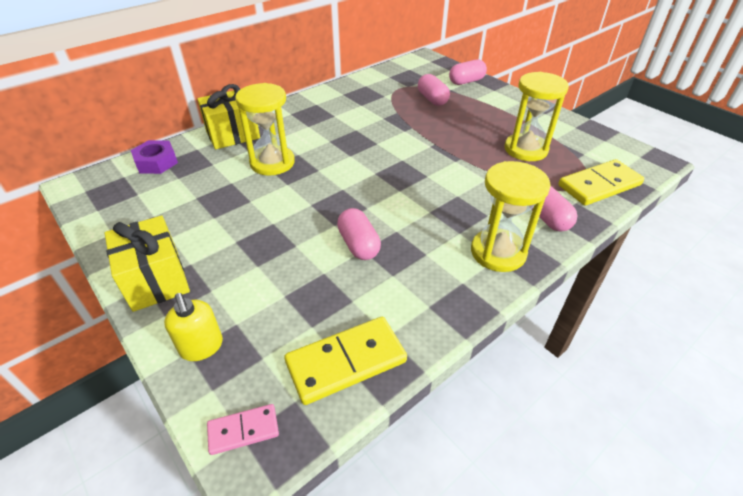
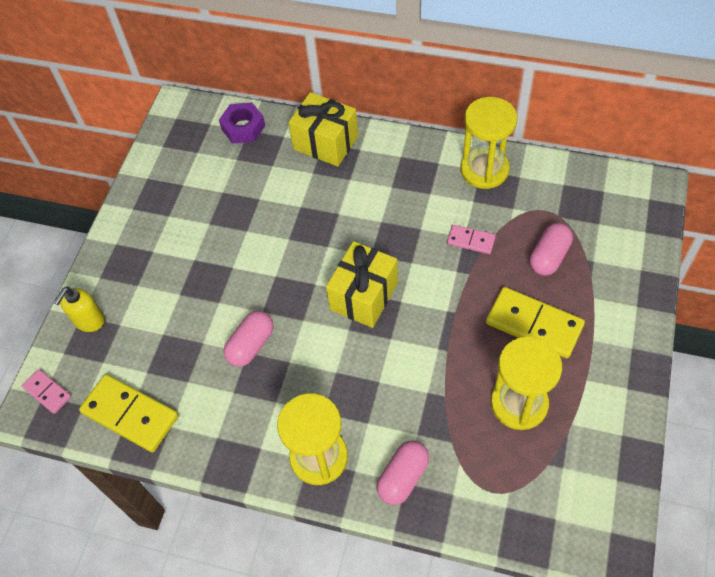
camera: 60 degrees right, 15 degrees up
yellow gift [105,215,190,312] -> yellow gift moved to [326,241,398,328]
yellow hourglass [235,83,295,176] -> yellow hourglass moved to [461,97,517,189]
pink capsule [449,59,487,85] -> none
yellow domino [558,159,644,206] -> yellow domino moved to [486,287,585,358]
none -> pink domino [447,225,496,254]

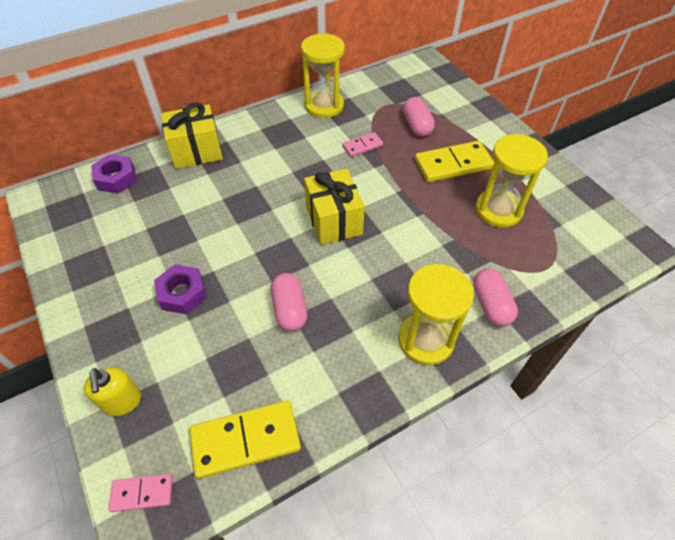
camera: 50 degrees left, 5 degrees down
none -> purple nut [154,264,207,314]

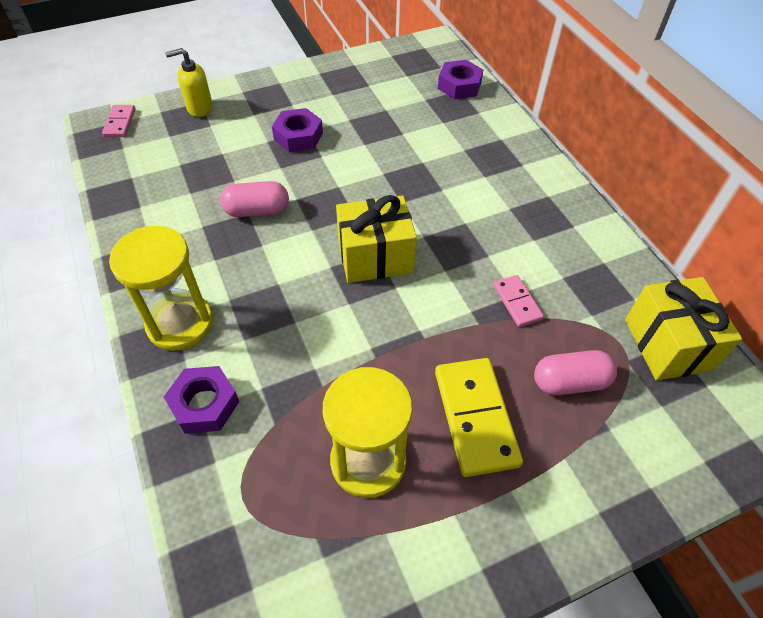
camera: 95 degrees right, 0 degrees up
yellow gift [161,102,223,169] -> yellow gift moved to [625,277,742,381]
yellow domino [190,400,301,479] -> none
yellow hourglass [301,33,345,118] -> none
pink capsule [473,268,518,327] -> purple nut [164,366,239,434]

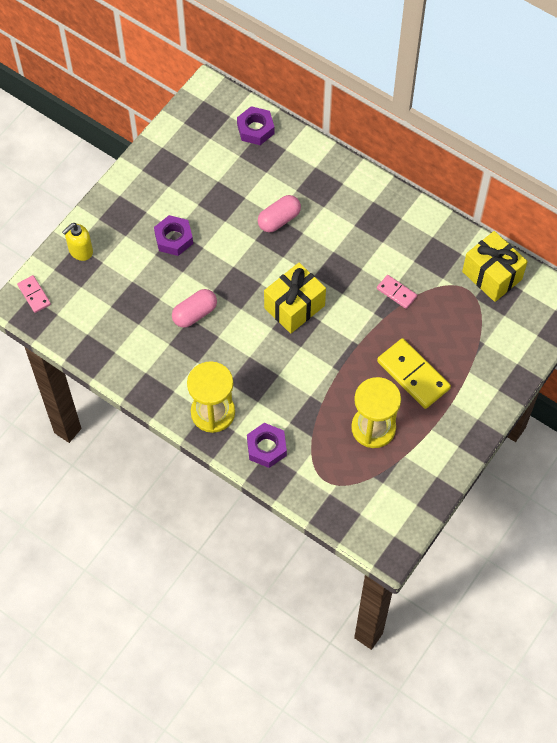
camera: 30 degrees left, 10 degrees up
pink capsule [534,350,617,395] -> pink capsule moved to [258,195,301,232]

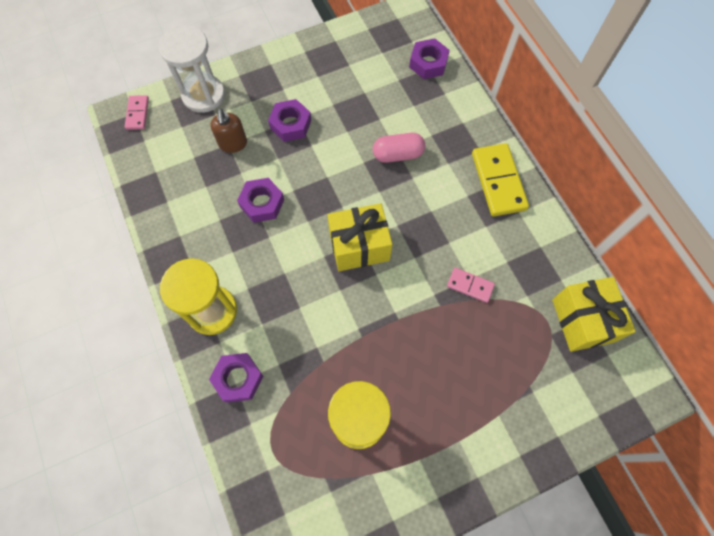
camera: 30 degrees right, 5 degrees up
yellow soap dispenser [62,223,93,261] -> white hourglass [158,25,225,113]
pink capsule [172,289,217,328] -> purple nut [237,178,284,223]
pink domino [377,275,417,309] -> pink domino turned 45 degrees counterclockwise [447,268,495,303]
yellow domino [377,338,451,409] -> yellow domino moved to [472,143,529,217]
none -> brown soap dispenser [210,108,247,153]

